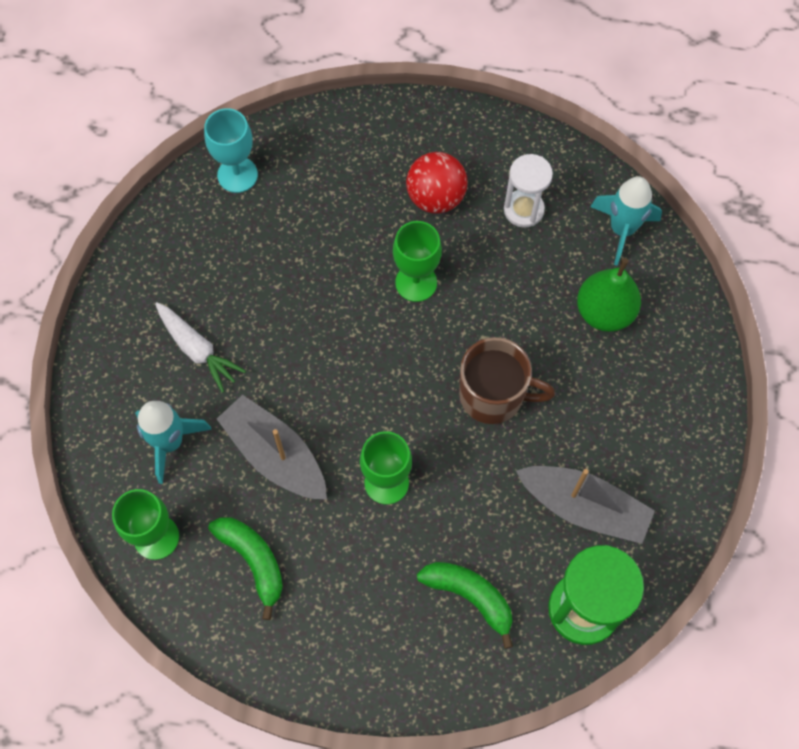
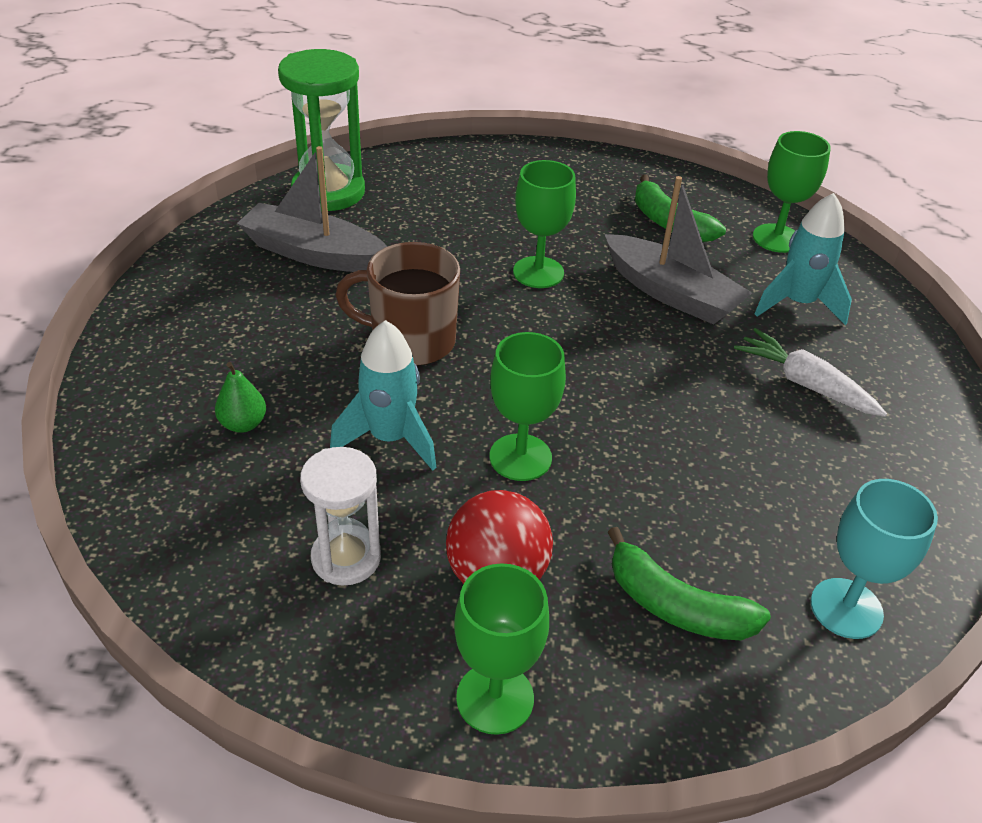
camera: 175 degrees right, 25 degrees down
green banana [417,562,513,649] -> green banana moved to [608,527,771,640]
green pear [577,258,641,332] -> green pear [215,362,266,433], size x0.54
turquoise rocket [591,176,662,266] -> turquoise rocket moved to [330,320,437,471]
none -> green goblet [454,563,549,735]

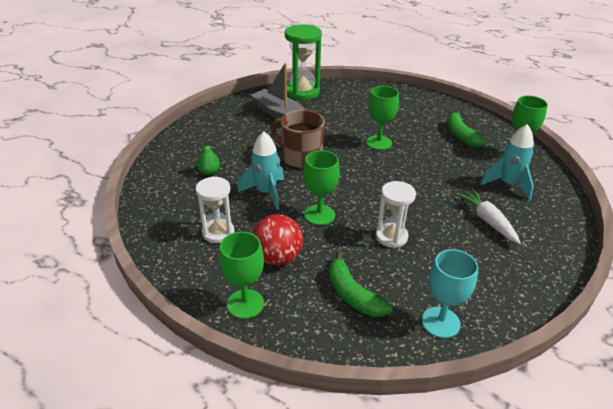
camera: 25 degrees right, 5 degrees down
grey boat [604,176,752,325] -> none
none -> white hourglass [376,181,416,248]

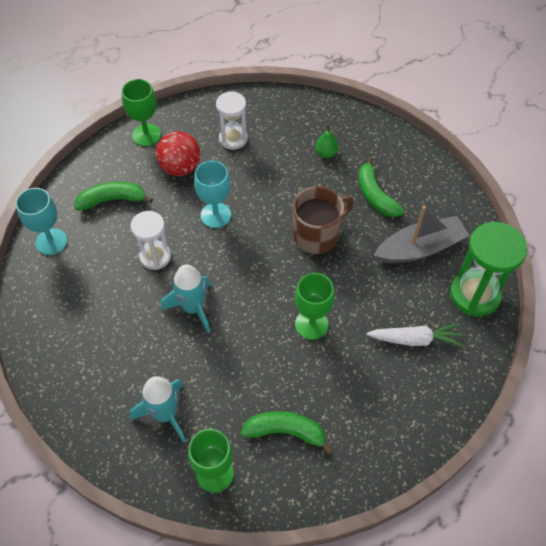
camera: 115 degrees right, 20 degrees up
turquoise rocket [238,131,284,210] -> turquoise rocket moved to [161,264,211,333]
green goblet [303,150,340,225] -> turquoise goblet [194,161,231,228]
white carrot [455,188,521,244] -> white carrot moved to [366,323,463,347]
none -> green banana [358,156,404,217]

